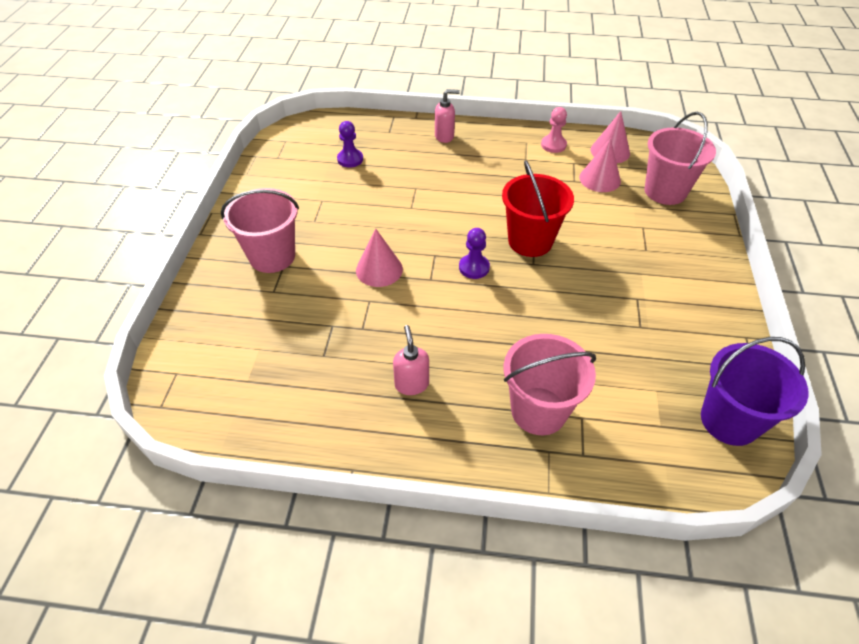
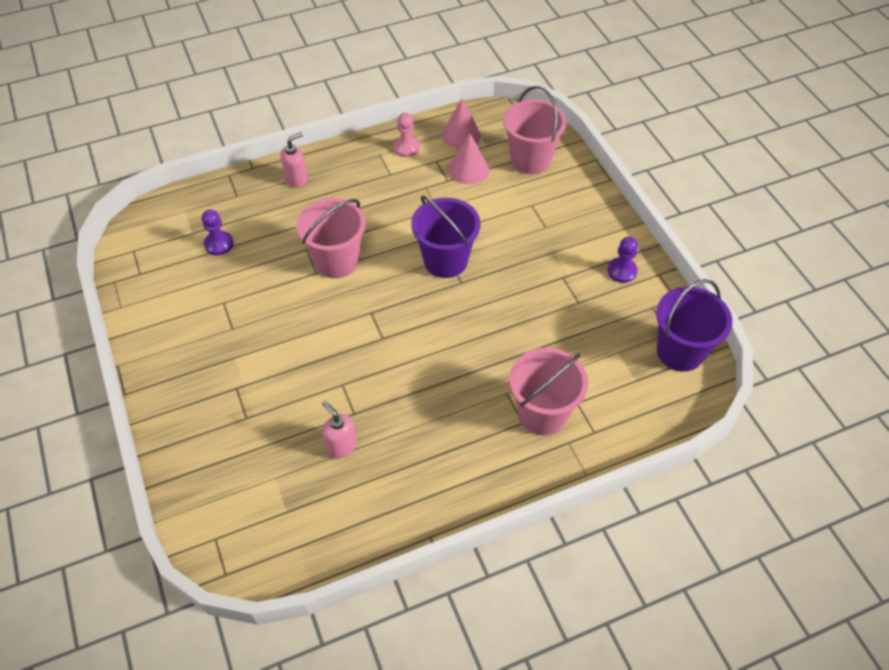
camera: 30 degrees left, 5 degrees up
pink bucket [221,188,299,273] -> pink bucket moved to [296,198,366,278]
pink cone [356,229,403,287] -> none
pink soap dispenser [393,325,429,395] -> pink soap dispenser moved to [322,401,357,459]
purple pawn [459,228,490,279] -> purple pawn moved to [607,237,638,283]
red bucket [502,160,574,257] -> purple bucket [411,196,480,278]

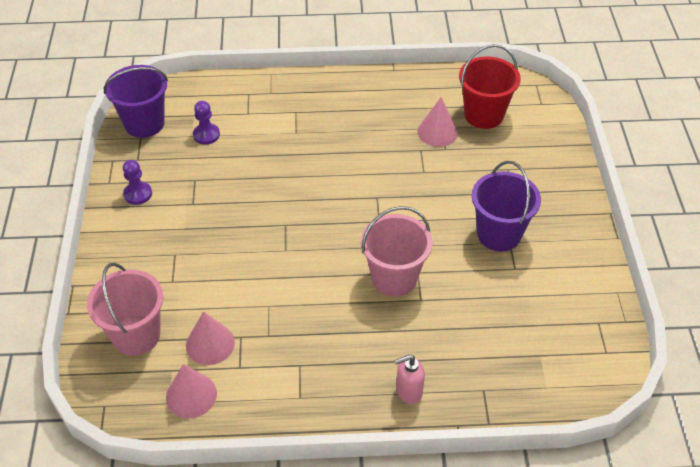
camera: 160 degrees left, 5 degrees down
purple pawn [202,210,233,256] -> purple pawn moved to [193,101,220,145]
pink soap dispenser [322,401,357,459] -> pink cone [417,97,458,147]
pink pawn [393,113,420,157] -> none
purple bucket [411,196,480,278] -> purple bucket moved to [472,161,541,251]
pink bucket [509,348,588,436] -> none
none -> red bucket [459,44,521,129]

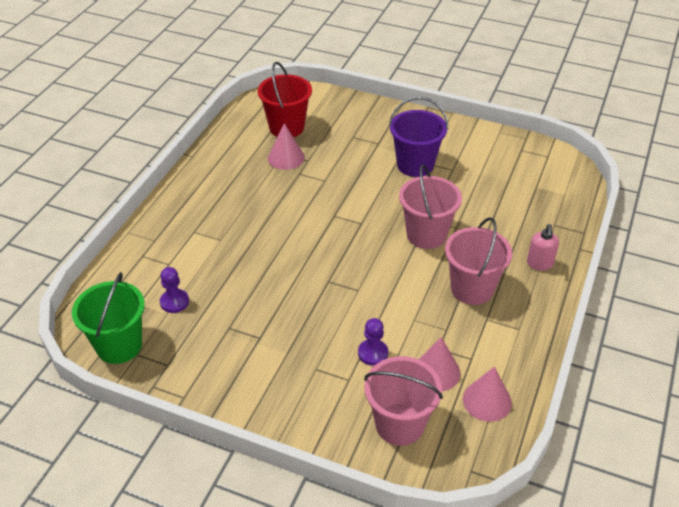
camera: 65 degrees left, 5 degrees down
purple bucket [104,65,168,138] -> green bucket [72,272,145,364]
purple pawn [123,160,152,205] -> purple pawn moved to [358,318,388,366]
none -> pink bucket [445,217,512,305]

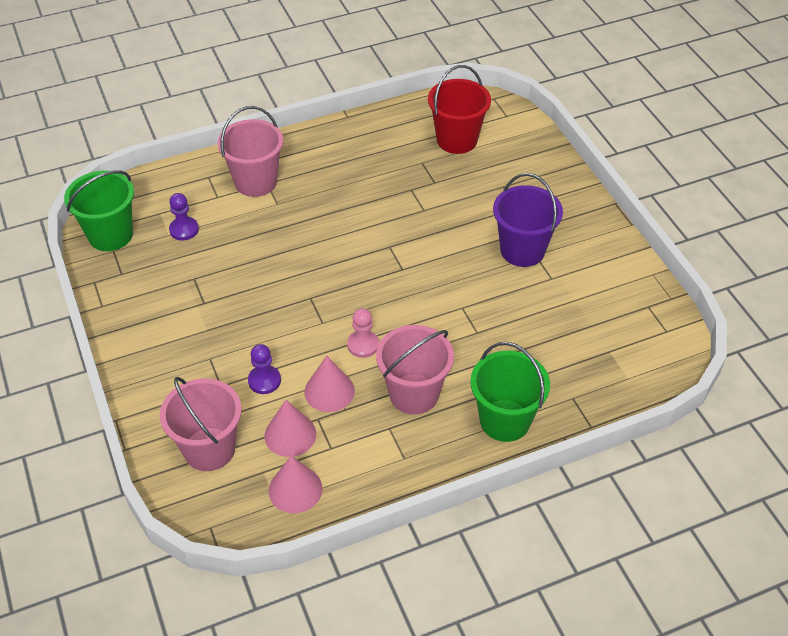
camera: 45 degrees right, 5 degrees up
pink cone [268,123,305,170] -> pink cone moved to [304,356,355,412]
pink bucket [399,164,462,249] -> pink bucket moved to [218,106,283,197]
pink soap dispenser [527,224,559,271] -> green bucket [470,342,550,442]
none -> pink pawn [347,308,379,358]

